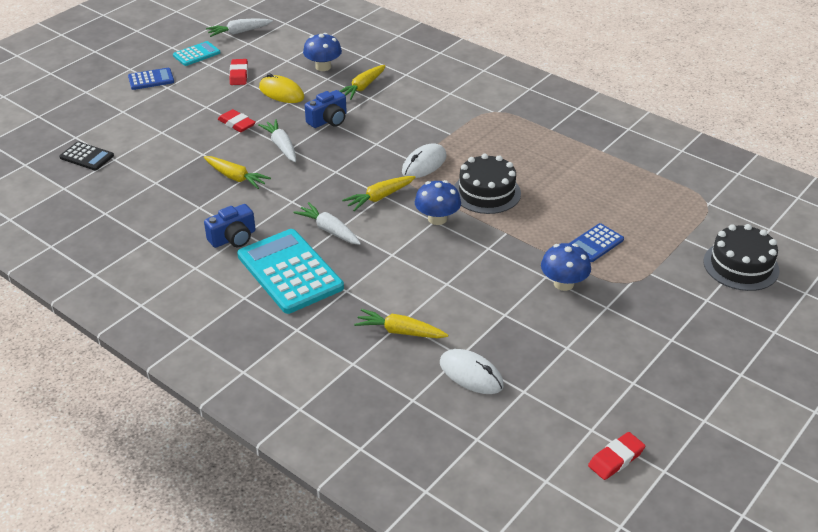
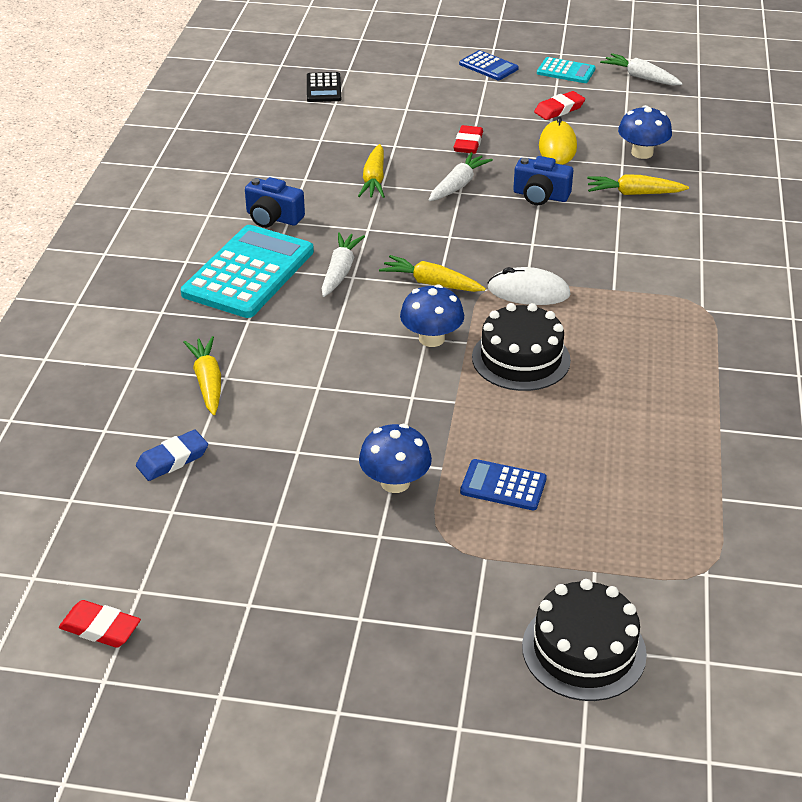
camera: 60 degrees right, 0 degrees up
white mouse [440,349,504,394] -> blue eraser [136,430,208,481]

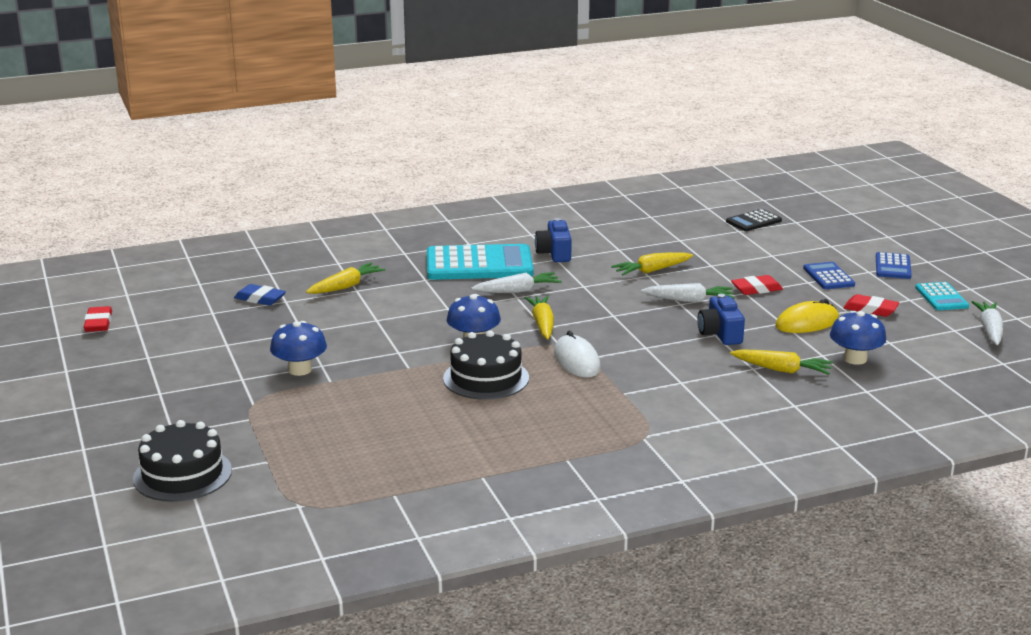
camera: 60 degrees right, 15 degrees down
blue calculator [460,459,547,511] -> blue calculator moved to [803,262,855,289]
yellow carrot [587,174,689,195] -> yellow carrot turned 135 degrees clockwise [730,349,833,375]

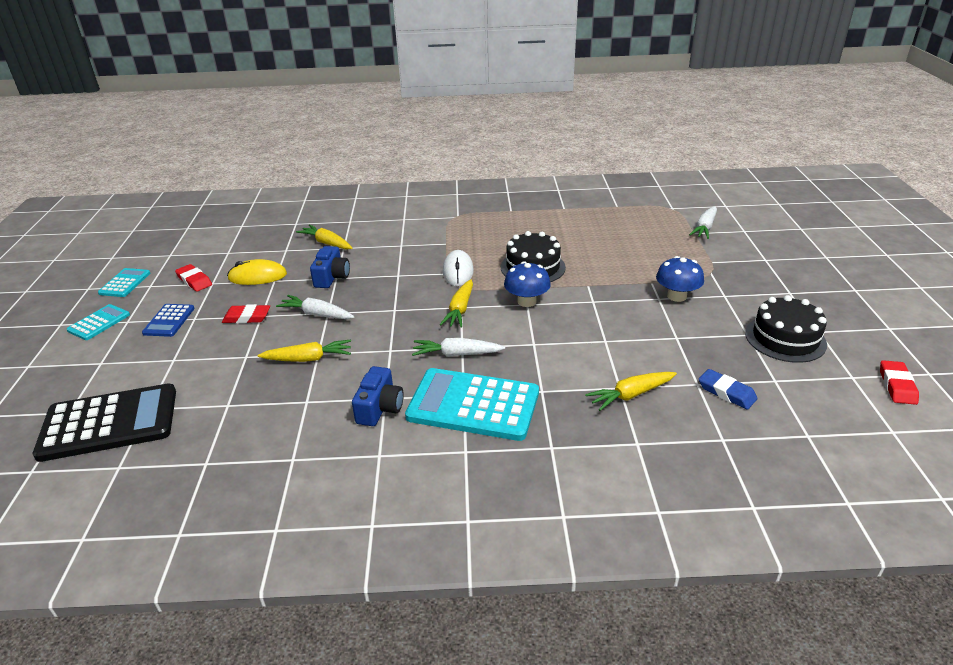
camera: 160 degrees left, 10 degrees up
black cake [133,420,232,502] -> black cake moved to [745,295,827,363]
black calculator [726,209,782,231] -> black calculator [33,383,176,462], size x1.99
blue mushroom [830,311,886,365] -> none
blue calculator [876,252,912,279] -> turquoise calculator [67,304,130,340]
white carrot [972,301,1003,345] -> white carrot moved to [689,206,717,239]

